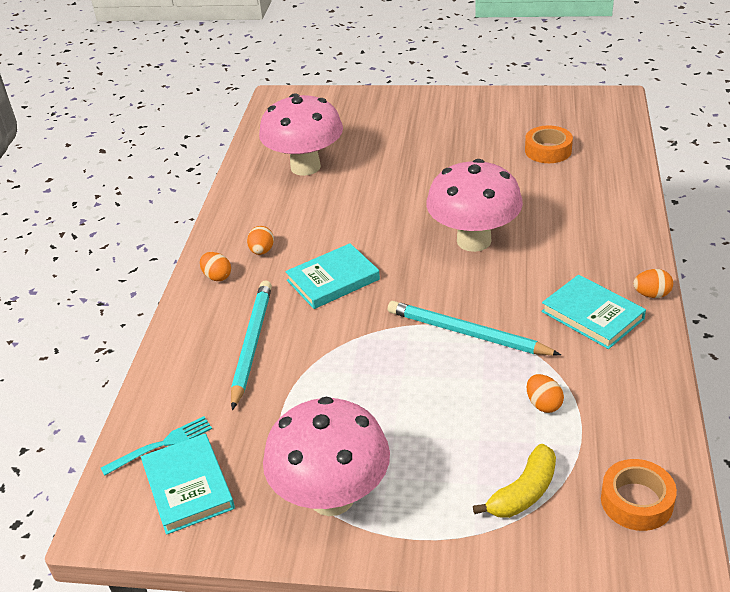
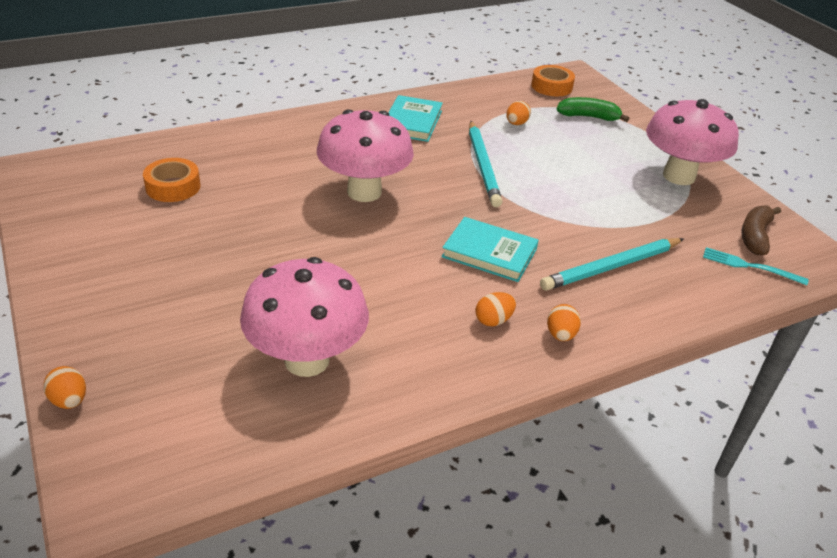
camera: 130 degrees left, 0 degrees up
turquoise book [141,434,235,535] -> brown banana [741,205,781,255]
yellow banana [473,444,556,518] -> green banana [557,97,629,122]
orange egg [633,269,673,298] -> orange egg moved to [43,366,86,409]

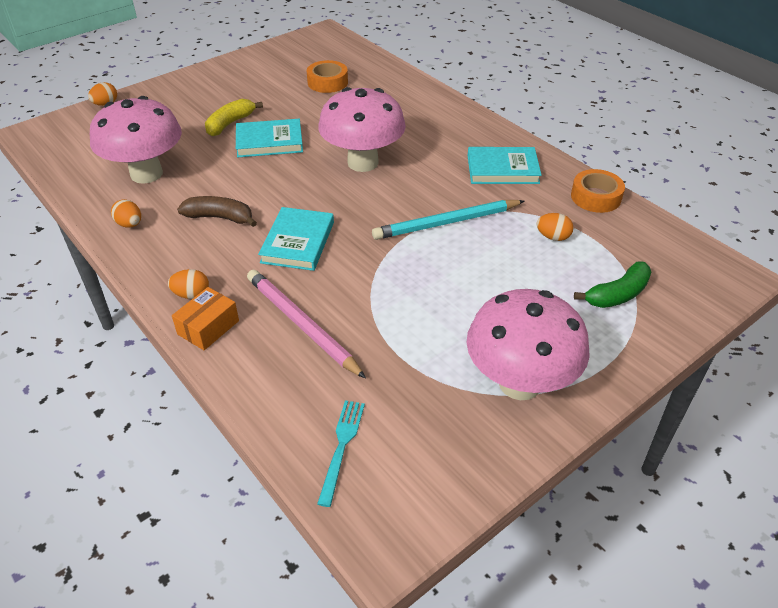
camera: 80 degrees right, 5 degrees up
orange egg [475,292,516,326] -> orange egg moved to [111,199,141,228]
orange tape [531,65,575,96] -> orange tape moved to [571,169,625,213]
turquoise pencil [540,238,684,291] -> pink pencil [247,270,366,379]
green banana [557,97,629,122] -> green banana turned 60 degrees clockwise [574,261,651,308]
brown banana [741,205,781,255] -> brown banana moved to [177,196,257,227]
none -> orange box [172,287,239,350]
none -> yellow banana [205,99,263,136]
none -> turquoise book [236,119,303,157]

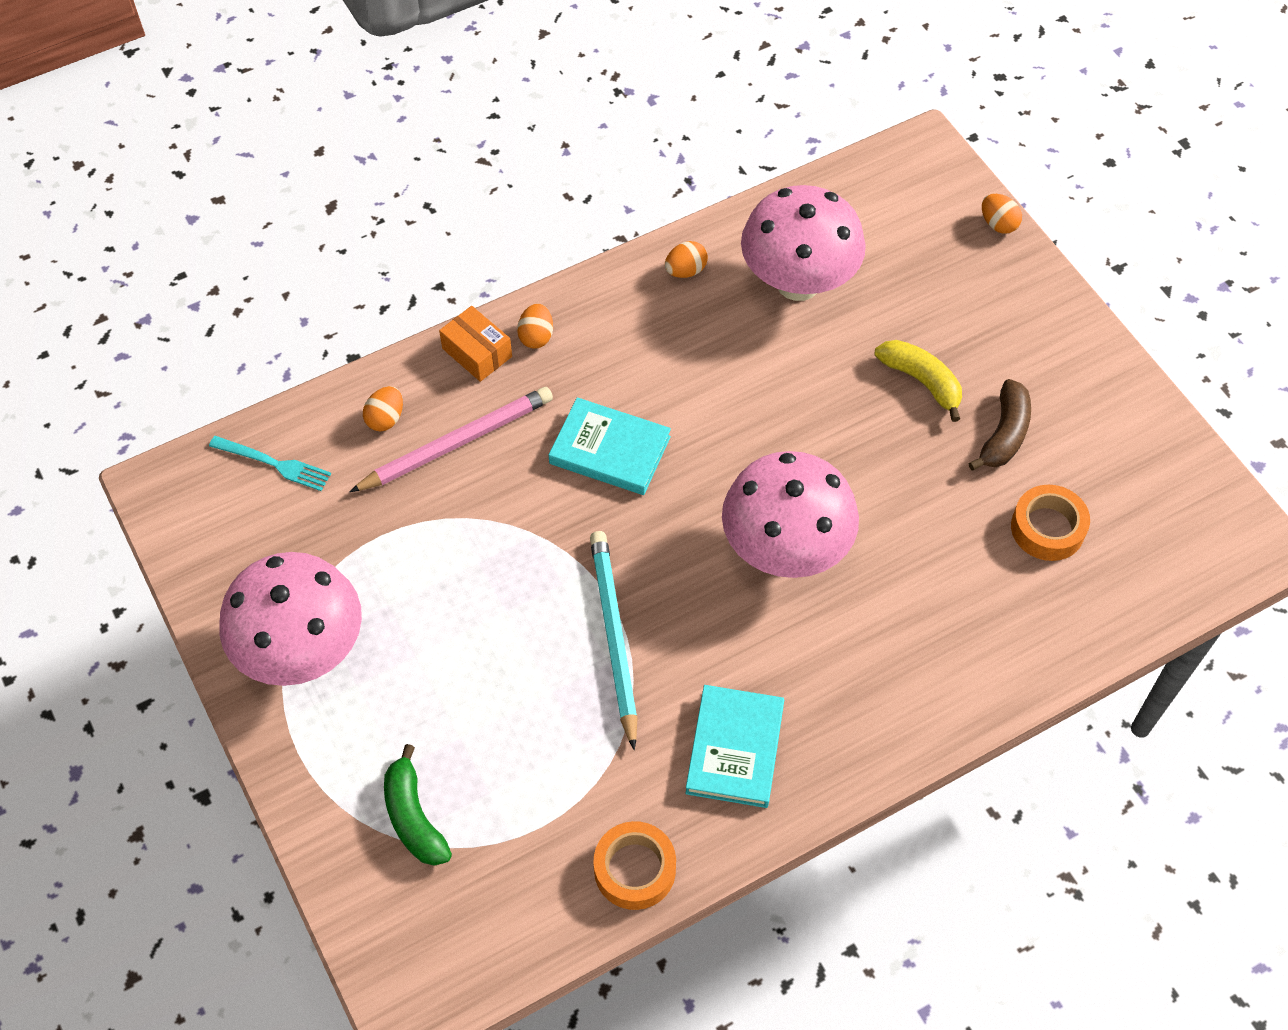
camera: 100 degrees right, 15 degrees up
brown banana [177,196,257,227] -> brown banana moved to [968,379,1031,471]
turquoise book [236,119,303,157] -> none
orange egg [537,213,574,241] -> orange egg moved to [363,386,403,431]

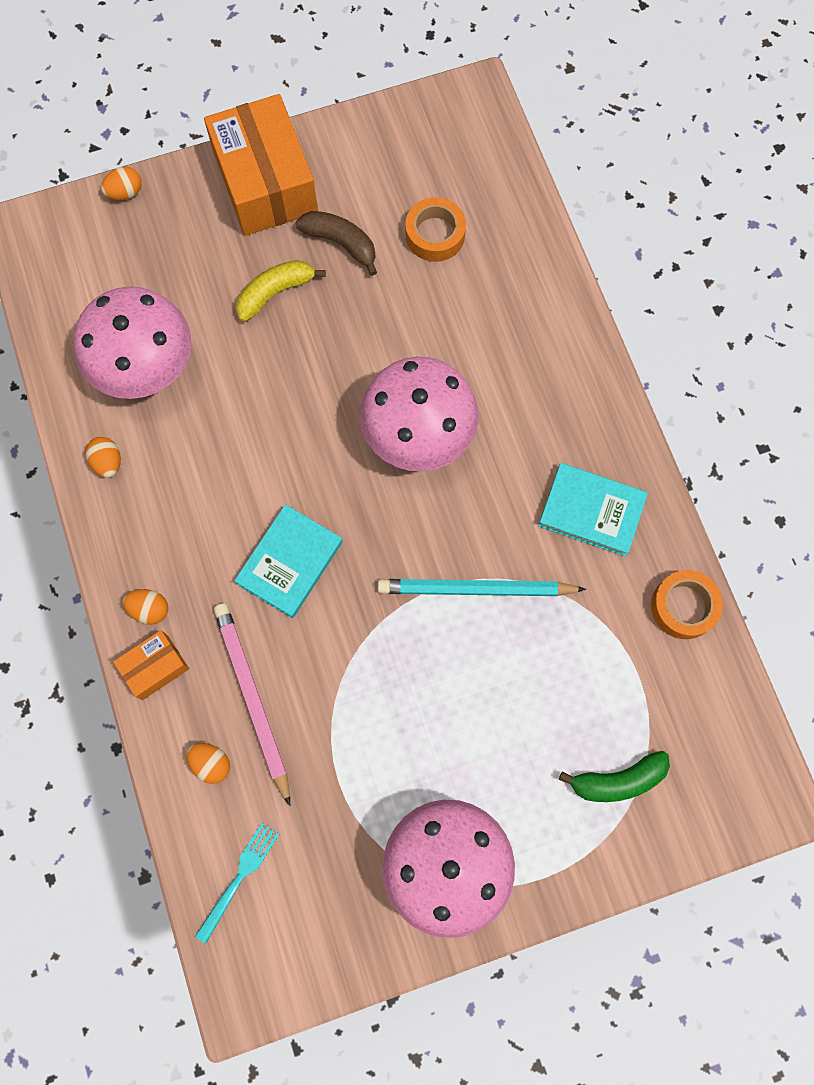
camera: 80 degrees left, 15 degrees up
none -> orange box [204,94,318,236]

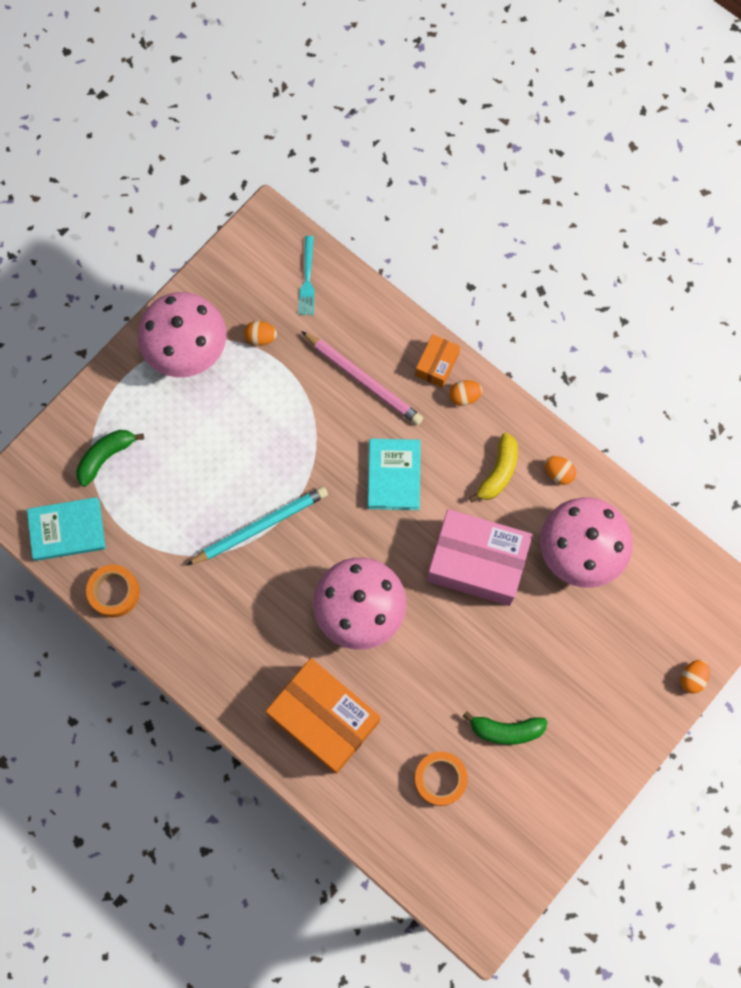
camera: 150 degrees right, 0 degrees up
orange egg [186,743,230,784] -> orange egg moved to [244,321,277,346]
orange box [204,94,318,236] -> orange box moved to [266,658,380,774]
yellow banana [236,260,326,322] -> yellow banana moved to [469,433,518,502]
brown banana [296,211,377,276] -> green banana [463,711,547,745]
turquoise book [538,463,648,557] -> turquoise book moved to [27,497,106,561]
none -> pink box [427,509,533,606]

